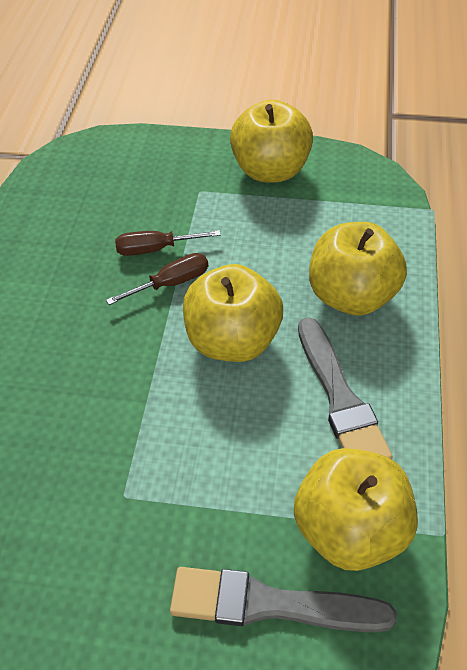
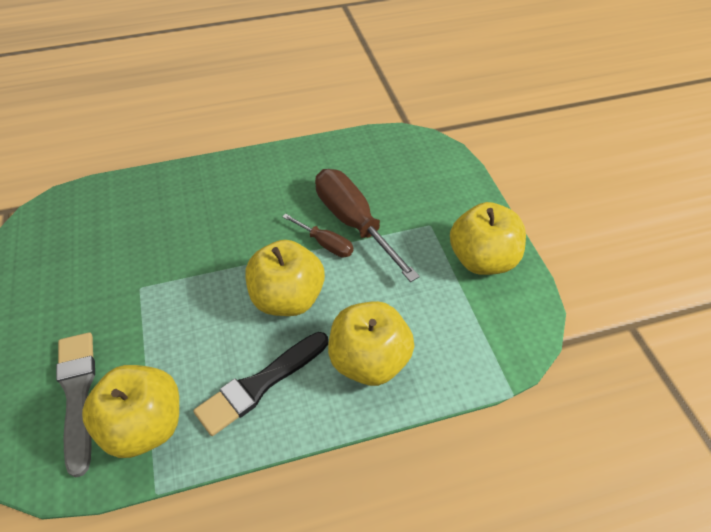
camera: 65 degrees right, 0 degrees up
brown screwdriver [115,230,221,256] -> brown screwdriver [315,169,420,282], size x1.94
grey brush [298,317,393,460] -> black brush [193,332,328,436]

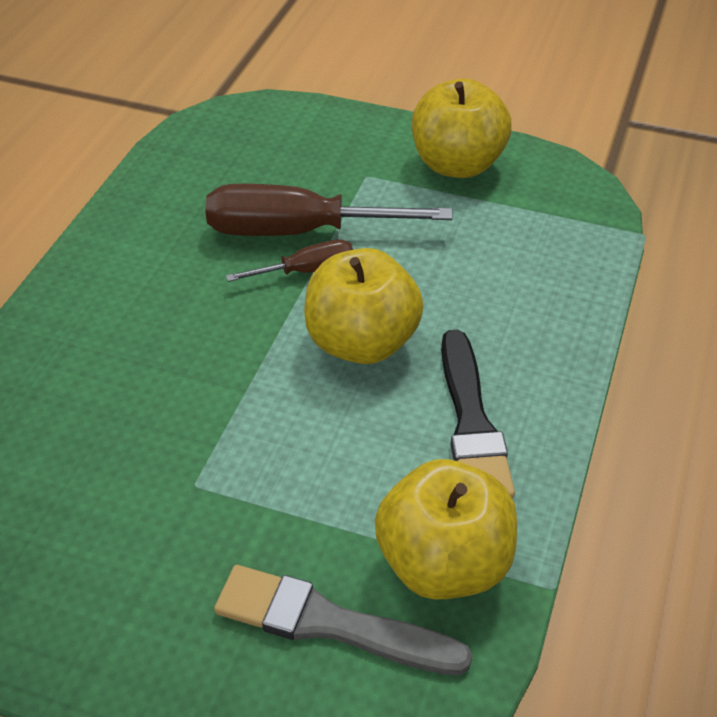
camera: 55 degrees left, 5 degrees down
yellow apple [328,301,414,386] -> none

